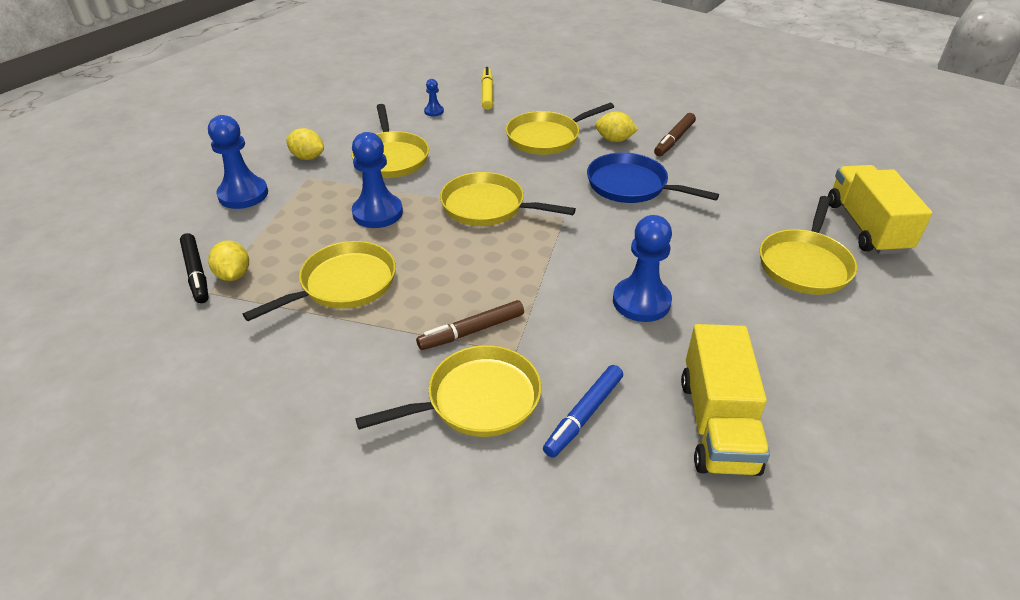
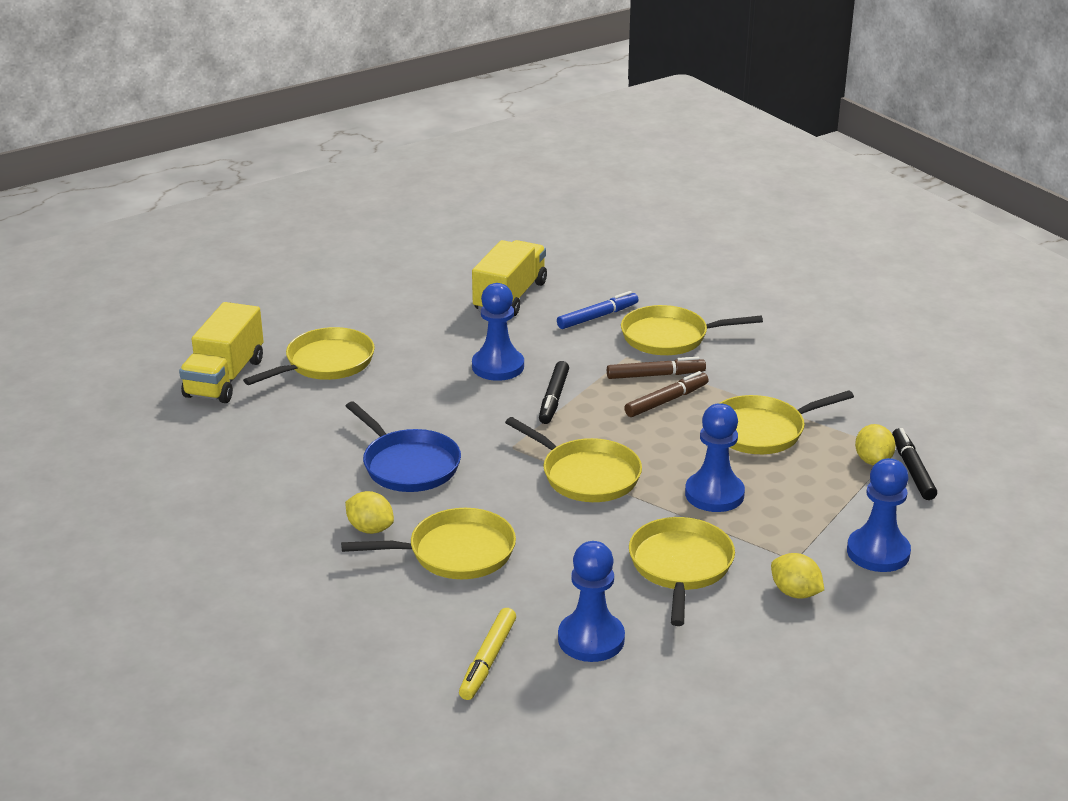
camera: 160 degrees left, 10 degrees down
blue pawn [424,79,444,116] -> blue pawn [558,541,625,662], size x2.12
brown marker [654,113,696,156] -> brown marker moved to [624,371,709,417]
none -> black marker [539,361,569,424]

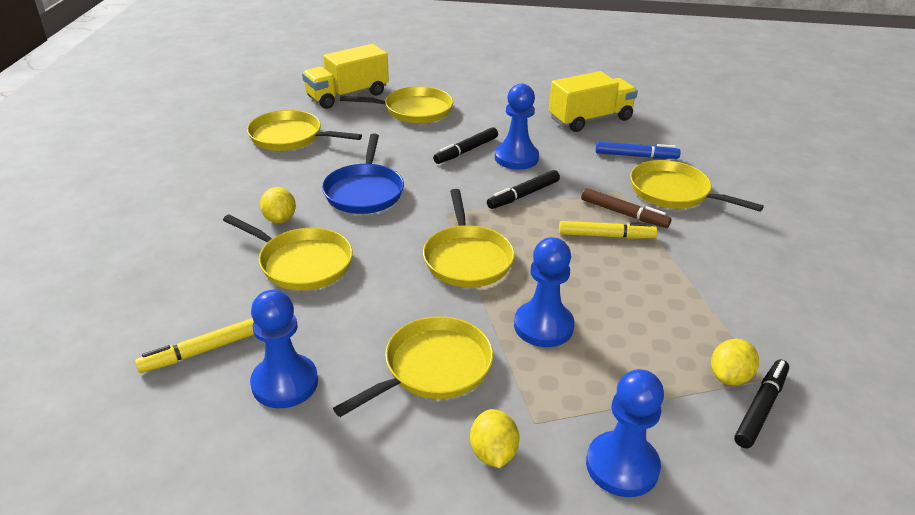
camera: 40 degrees right, 5 degrees up
brown marker [624,371,709,417] -> yellow marker [559,221,657,239]
yellow pan [720,390,854,454] -> yellow pan moved to [247,110,362,151]
none -> black marker [433,127,498,164]

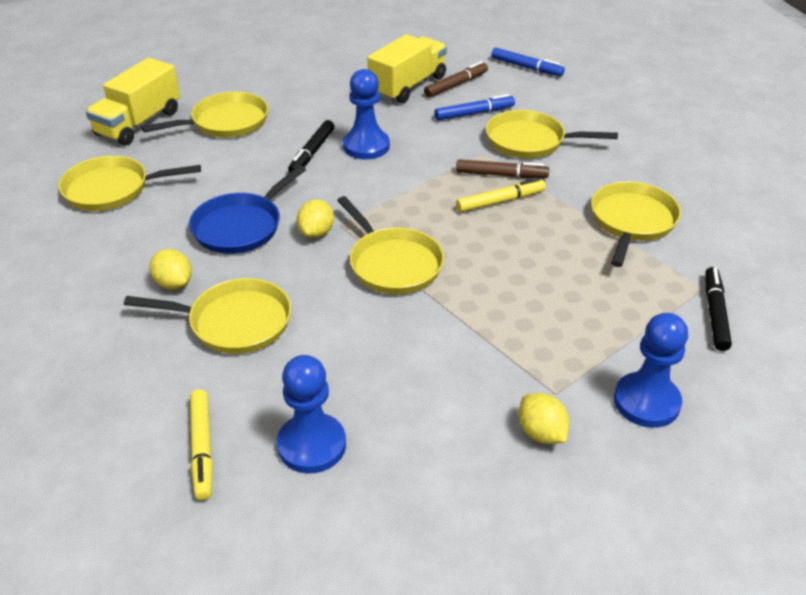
camera: 25 degrees left, 5 degrees up
yellow marker [135,319,254,373] -> yellow marker turned 45 degrees counterclockwise [190,389,213,500]
blue pan [322,134,404,214] -> blue pan turned 60 degrees clockwise [189,165,306,254]
yellow pan [333,316,493,417] -> yellow pan moved to [591,181,681,267]
black marker [487,170,560,209] -> none
blue pawn [514,237,574,347] -> none
yellow lemon [711,339,759,386] -> yellow lemon moved to [297,199,334,238]
none -> brown marker [424,61,488,97]
none -> blue marker [491,48,565,76]

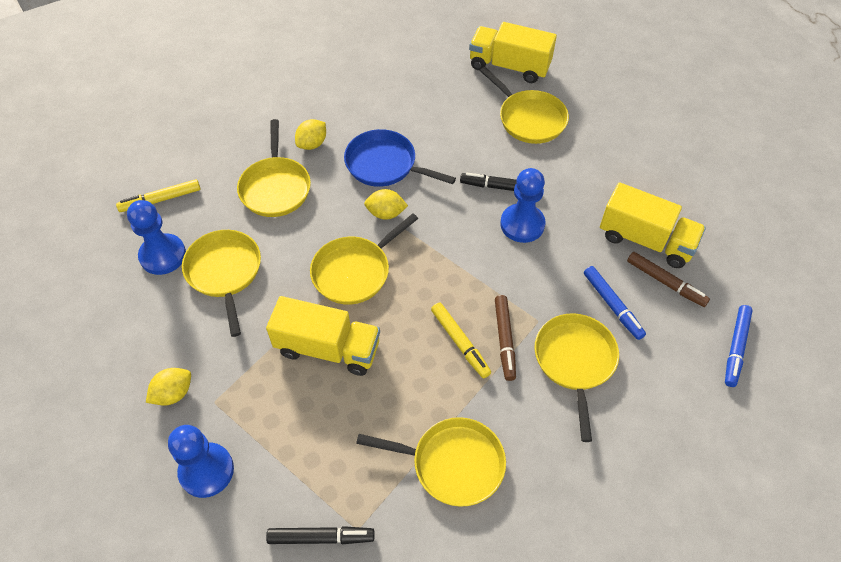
camera: 80 degrees right, 15 degrees up
yellow pan [58,156,201,211] -> yellow pan moved to [182,230,261,337]
none -> yellow truck [266,296,380,376]

